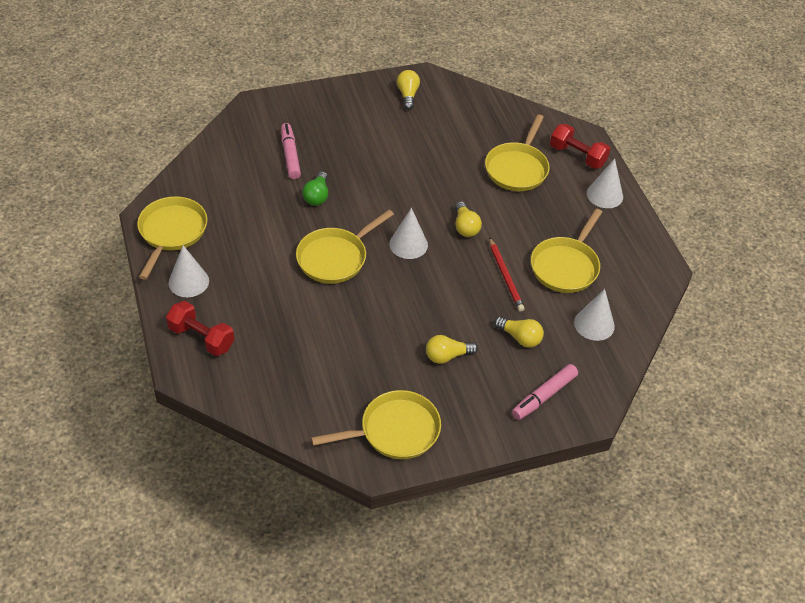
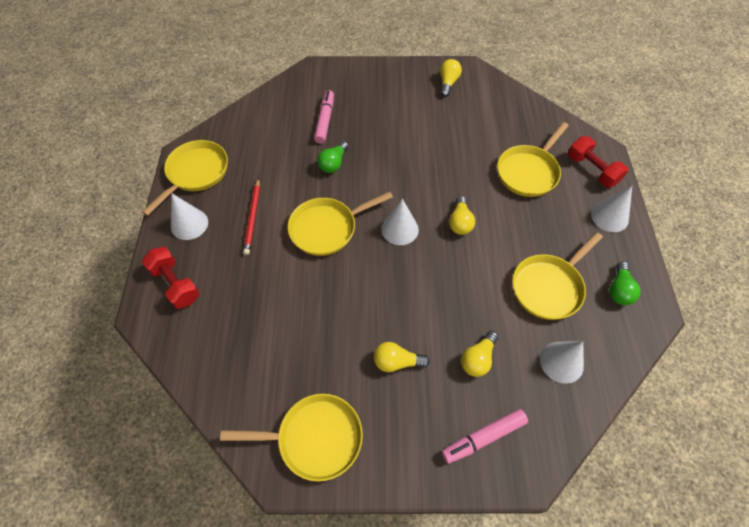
camera: 20 degrees right, 10 degrees up
red pencil [489,237,525,312] -> red pencil moved to [243,178,260,255]
yellow light bulb [494,317,544,347] -> yellow light bulb turned 75 degrees clockwise [461,331,498,377]
none -> green light bulb [609,261,641,305]

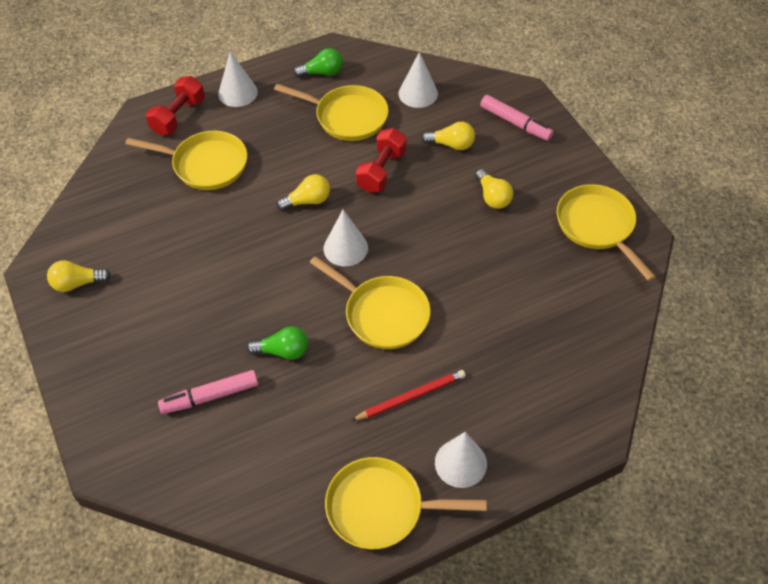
camera: 115 degrees left, 5 degrees down
red dumbbell [142,247,200,309] -> red dumbbell moved to [356,128,407,193]

